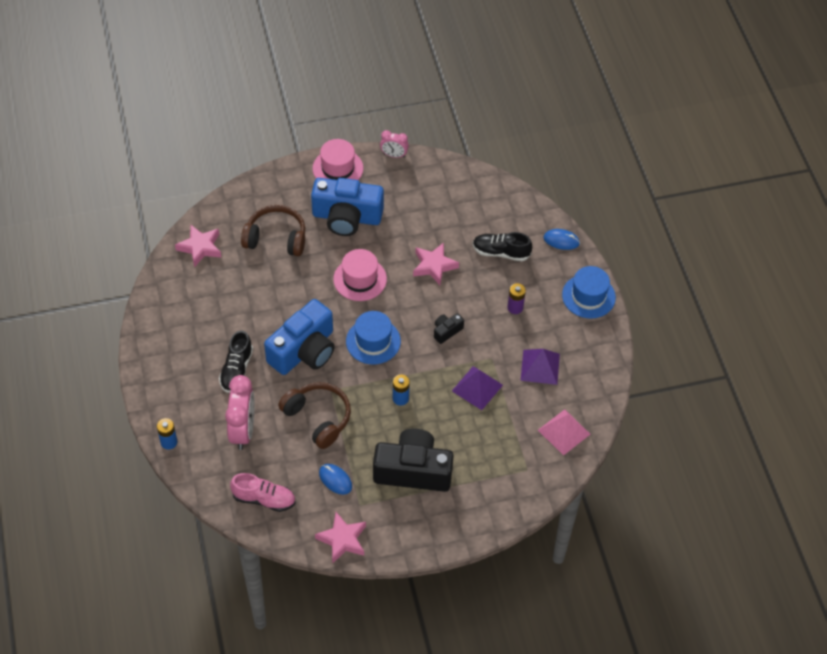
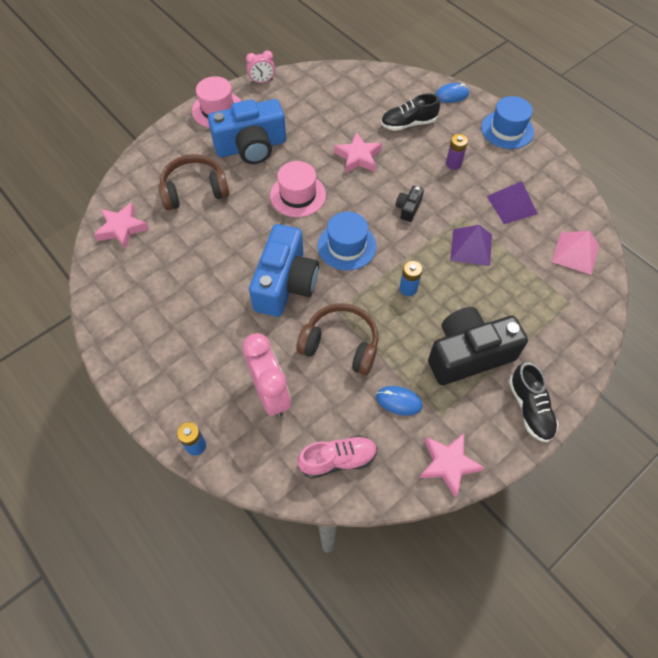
camera: 25 degrees left, 5 degrees up
black shoe [219,330,253,393] -> black shoe moved to [509,362,558,442]

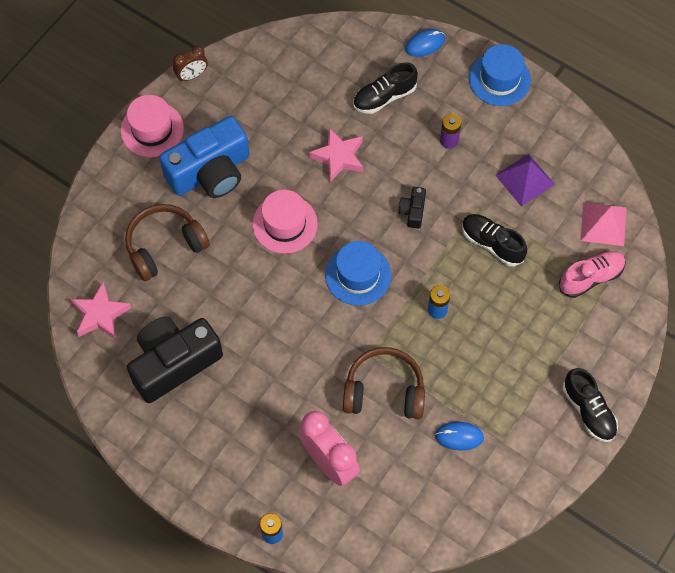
camera: 15 degrees left, 5 degrees up
pink clock [246,50,275,83] -> brown clock [173,46,208,82]
blue camera [249,224,319,317] -> none
pink shoe [297,435,377,479] -> pink shoe moved to [559,251,626,298]
pink star [420,433,484,498] -> none
black camera [428,307,528,385] -> black camera moved to [127,316,223,403]
purple pyramid [450,225,492,266] -> black shoe [462,214,527,266]

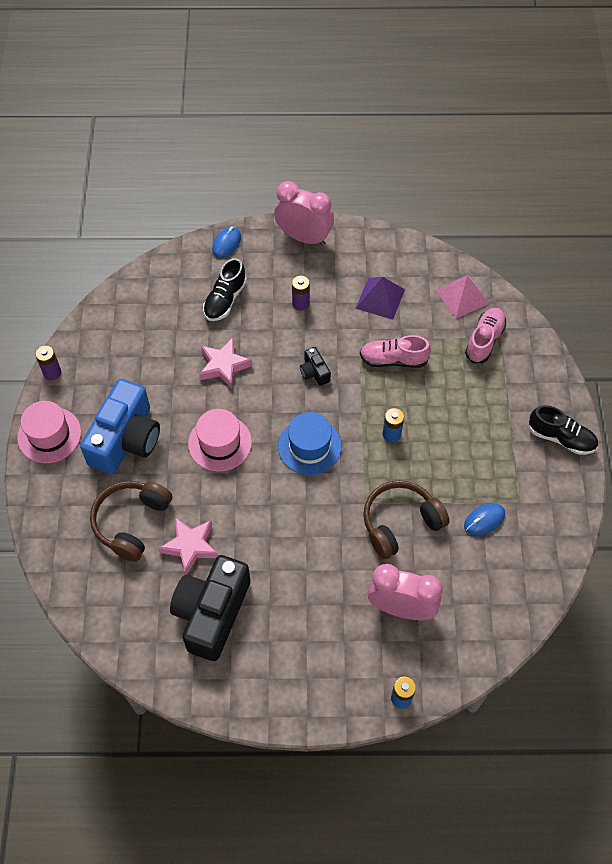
camera: 35 degrees left, 5 degrees down
pink star [71,282,131,339] -> pink star moved to [158,517,218,575]
brown clock [173,46,208,82] -> purple battery [35,345,61,380]
black shoe [462,214,527,266] -> pink shoe [360,335,431,368]
blue hat [469,44,531,106] -> pink clock [274,181,334,246]

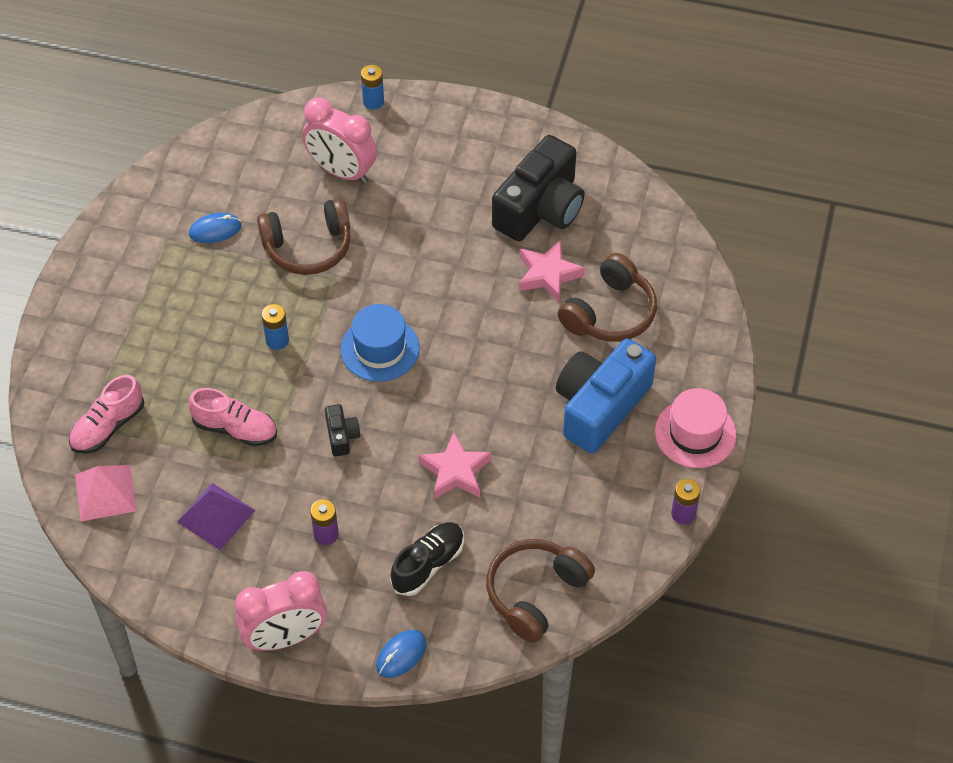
camera: 165 degrees left, 5 degrees down
pink hat [188,409,252,472] -> none
pink clock [274,181,334,246] -> pink clock turned 60 degrees counterclockwise [235,571,327,651]
black shoe [528,405,598,455] -> none
none -> brown headphones [486,539,595,643]

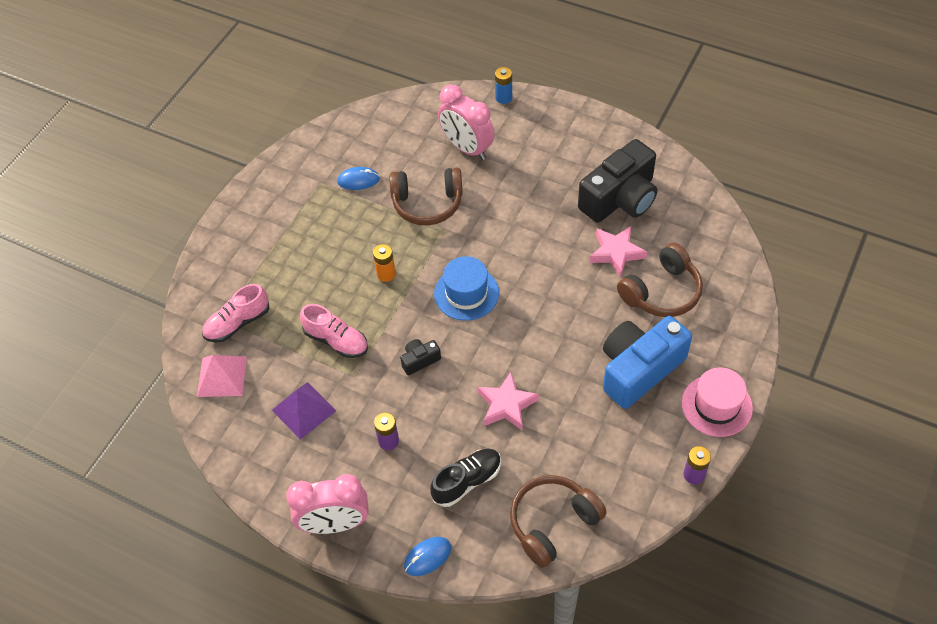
camera: 15 degrees right, 0 degrees up
blue battery [262,304,289,350] -> orange battery [373,244,396,282]
black camera [325,404,360,456] -> black camera turned 120 degrees counterclockwise [400,339,441,375]

